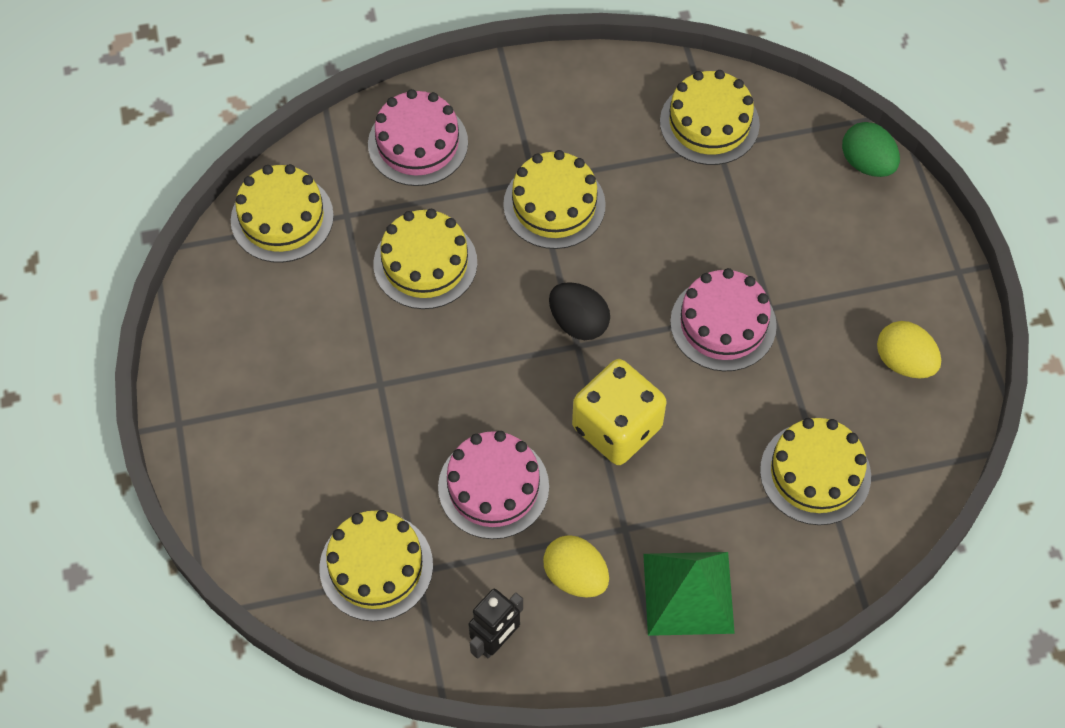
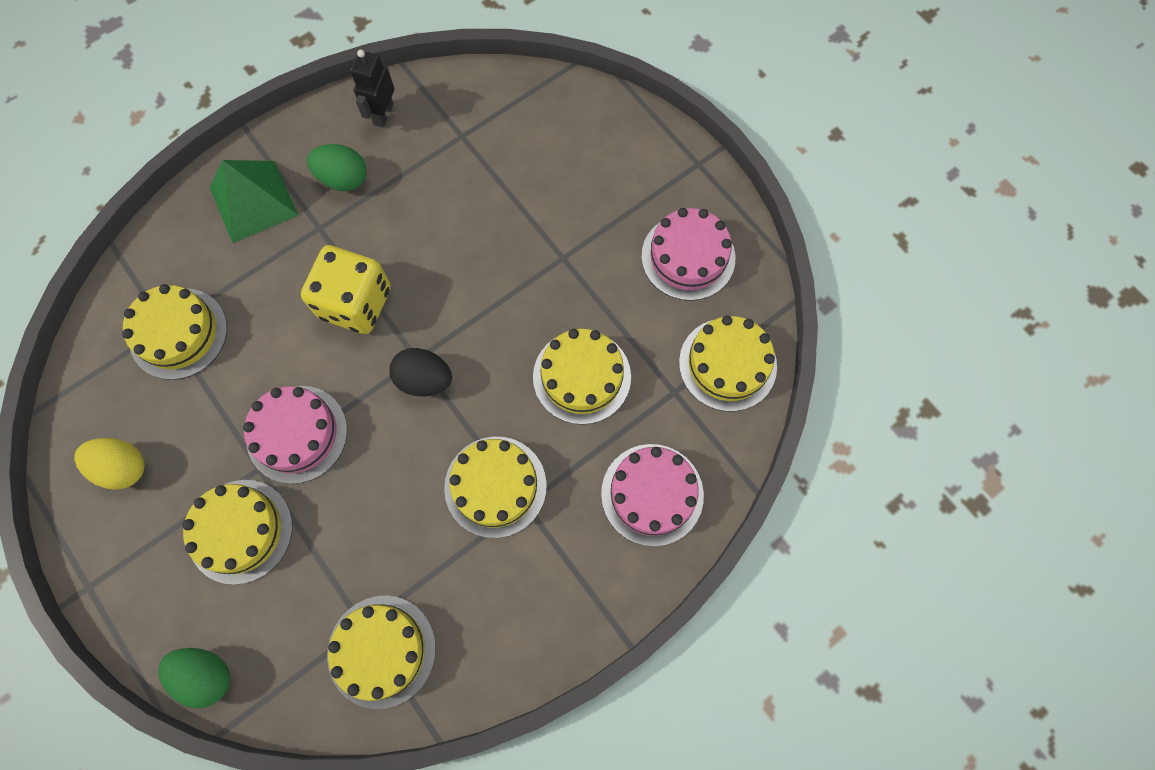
camera: 155 degrees right, 10 degrees up
yellow cake [319,510,433,621] -> yellow cake moved to [182,480,293,585]
pink cake [438,431,549,539] -> pink cake moved to [641,208,735,301]
yellow egg [543,535,609,598] -> green egg [307,144,367,191]

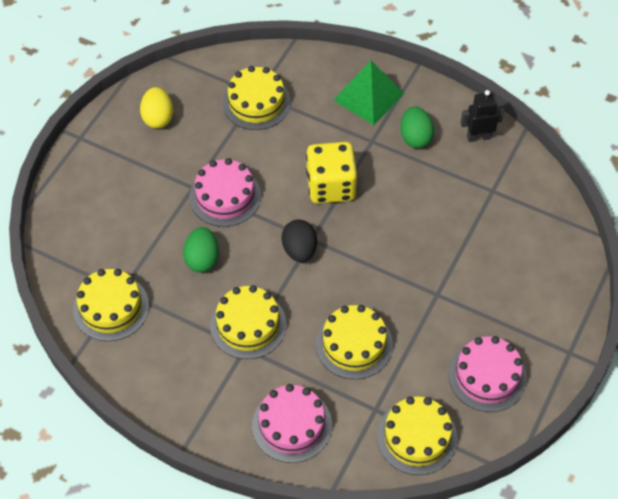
camera: 65 degrees right, 15 degrees down
green egg [158,648,230,708] -> green egg moved to [183,227,219,273]
yellow cake [182,480,293,585] -> none

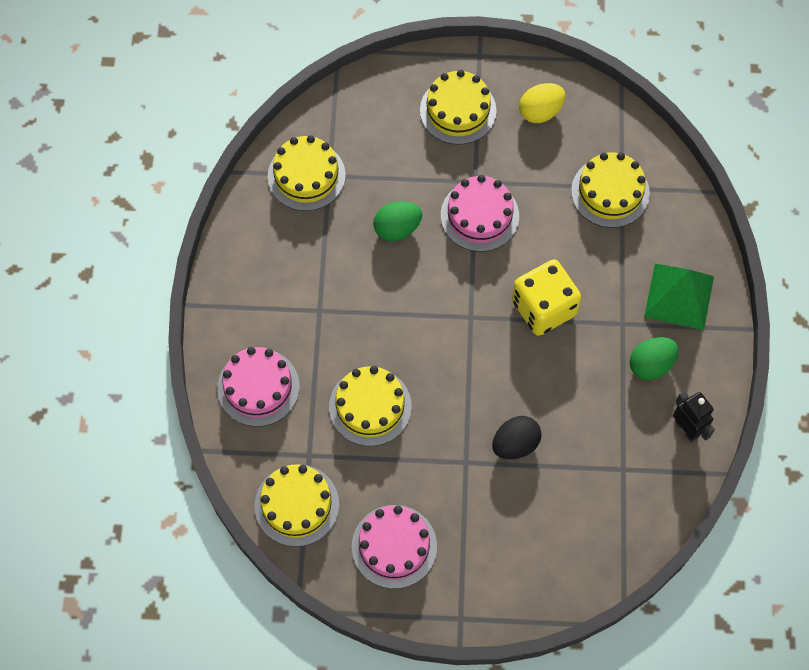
camera: 65 degrees right, 10 degrees up
yellow cake [210,285,286,359] -> yellow cake moved to [420,70,497,145]
black egg [282,219,317,262] -> black egg moved to [492,416,542,459]

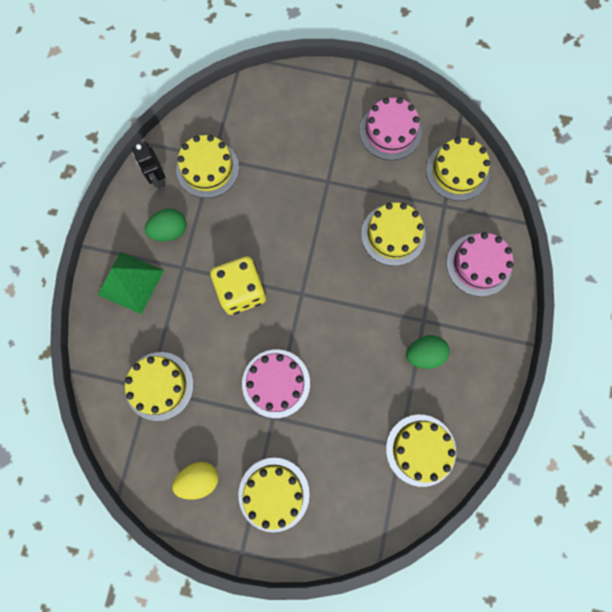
camera: 170 degrees left, 10 degrees up
green egg [373,201,422,241] -> green egg moved to [406,335,450,369]
black egg [492,416,542,459] -> none
none -> yellow cake [176,135,239,198]

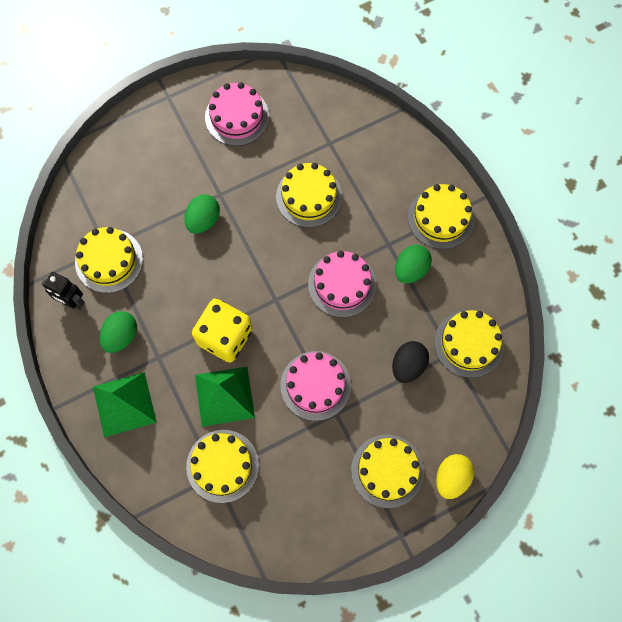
camera: 40 degrees left, 5 degrees down
yellow egg [172,462,219,500] -> yellow egg moved to [436,454,474,499]
yellow cake [426,137,490,201] -> yellow cake moved to [408,184,475,249]
pink cake [446,232,513,297] -> pink cake moved to [308,251,376,318]
none -> green egg [184,194,220,234]
none -> green pyramid [195,366,255,427]
none -> black egg [392,341,429,383]

